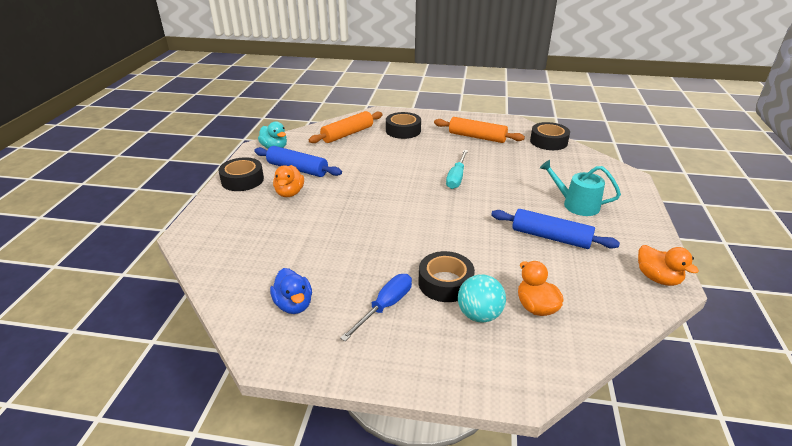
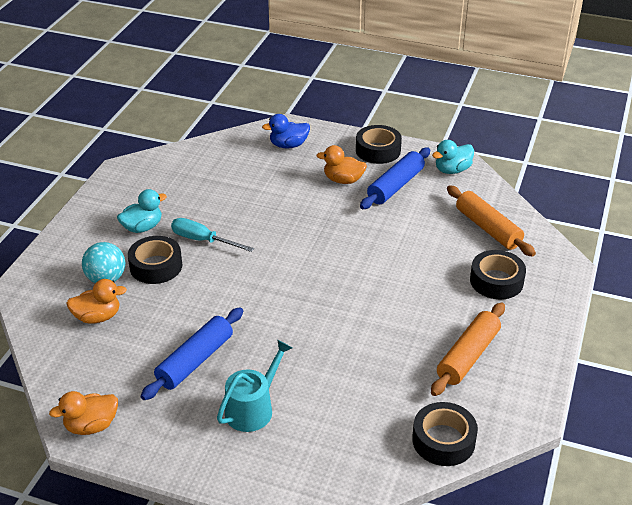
camera: 100 degrees right, 5 degrees up
blue duck [270,268,312,314] -> blue duck moved to [262,114,310,148]
blue screwdriver [340,274,412,341] -> turquoise duck [117,189,167,233]
turquoise screwdriver [446,150,468,189] -> turquoise screwdriver moved to [171,218,254,252]

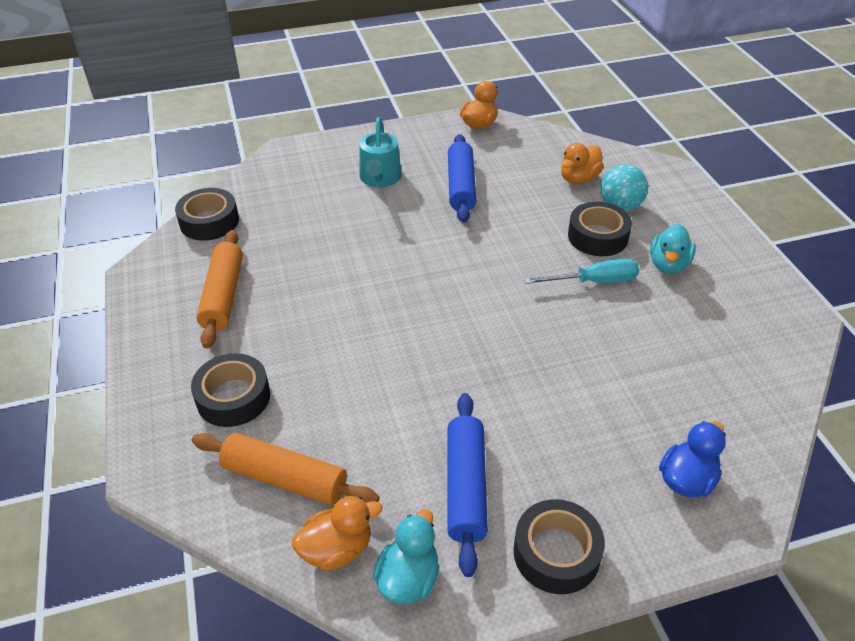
camera: 145 degrees right, 5 degrees up
orange duck [316,145,367,184] -> orange duck moved to [292,496,382,571]

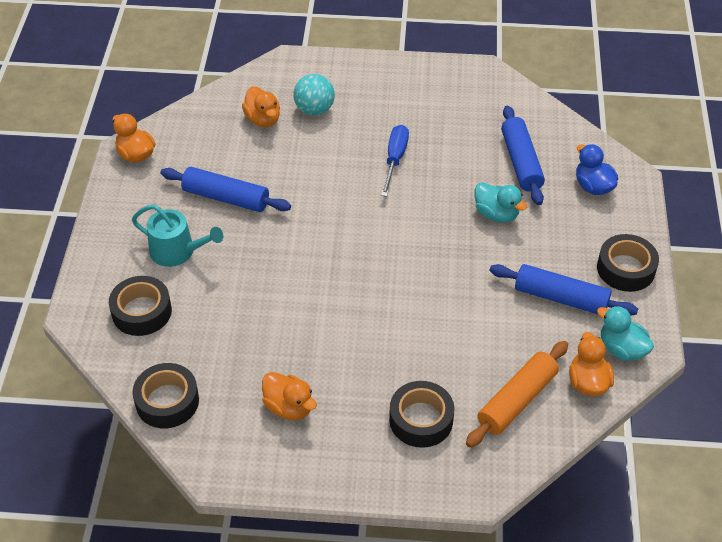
camera: 70 degrees left, 5 degrees up
orange rolling pin [196,230,243,349] -> orange duck [262,372,317,420]
turquoise screwdriver [524,259,639,284] -> blue screwdriver [381,125,409,197]
black tape [568,202,632,256] -> black tape moved to [109,276,172,336]
turquoise duck [650,224,696,274] -> turquoise duck moved to [475,182,527,223]
none -> blue rolling pin [501,106,545,205]

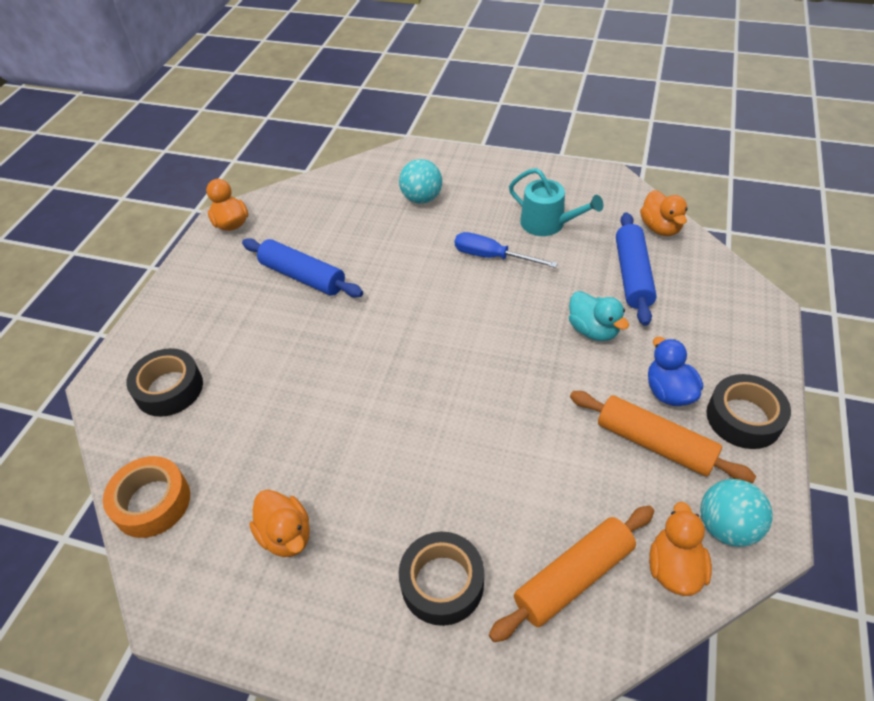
camera: 15 degrees right, 0 degrees up
turquoise watering can [132,205,223,267] -> turquoise watering can moved to [509,168,603,236]
black tape [132,363,199,428] -> orange tape [103,456,190,538]
orange duck [242,86,280,127] -> orange duck moved to [640,190,688,236]
blue screwdriver [381,125,409,197] -> blue screwdriver turned 90 degrees counterclockwise [455,232,558,268]
blue rolling pin [489,264,638,316] -> orange rolling pin [570,391,756,483]
blue duck [576,144,618,195] -> blue duck moved to [648,337,703,406]
turquoise duck [597,306,654,361] -> turquoise ball [701,479,773,547]

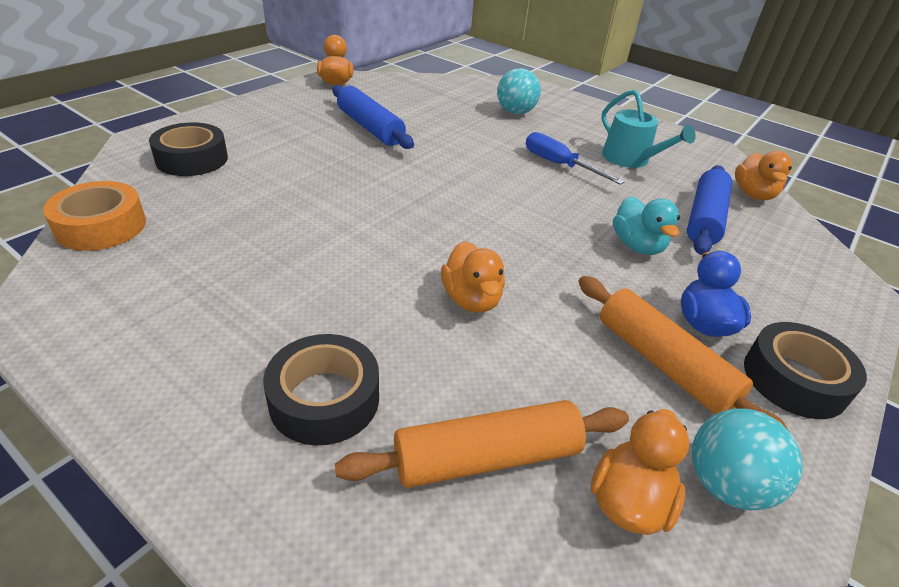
camera: 15 degrees right, 10 degrees down
orange duck [249,490,310,557] -> orange duck moved to [441,241,505,313]

